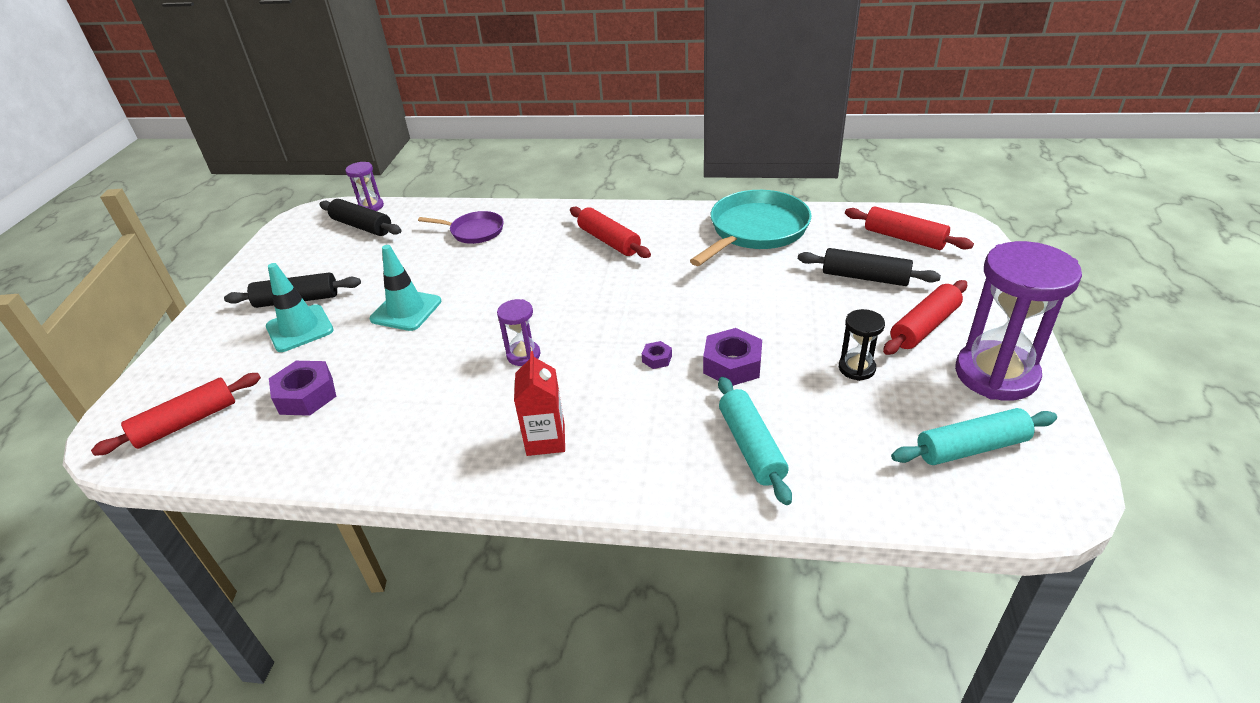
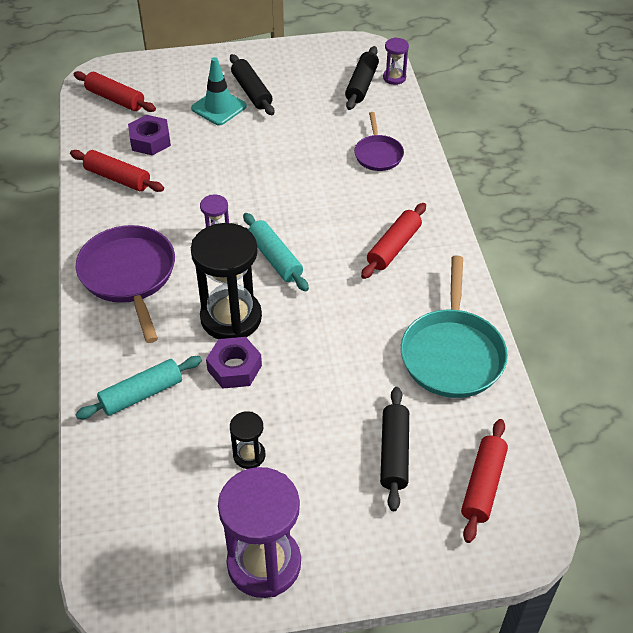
camera: 70 degrees right, 10 degrees up
turquoise traffic cone [370,245,441,331] -> none
red carton [514,351,565,456] -> purple pan [75,225,175,343]
purple nut [642,341,672,369] -> black hourglass [191,223,262,339]
turquoise pan [690,190,812,266] -> turquoise pan turned 75 degrees clockwise [401,256,508,398]
red rolling pin [883,280,967,355] -> red rolling pin moved to [70,150,164,192]
turquoise rolling pin [891,408,1057,465] -> turquoise rolling pin moved to [243,213,309,291]

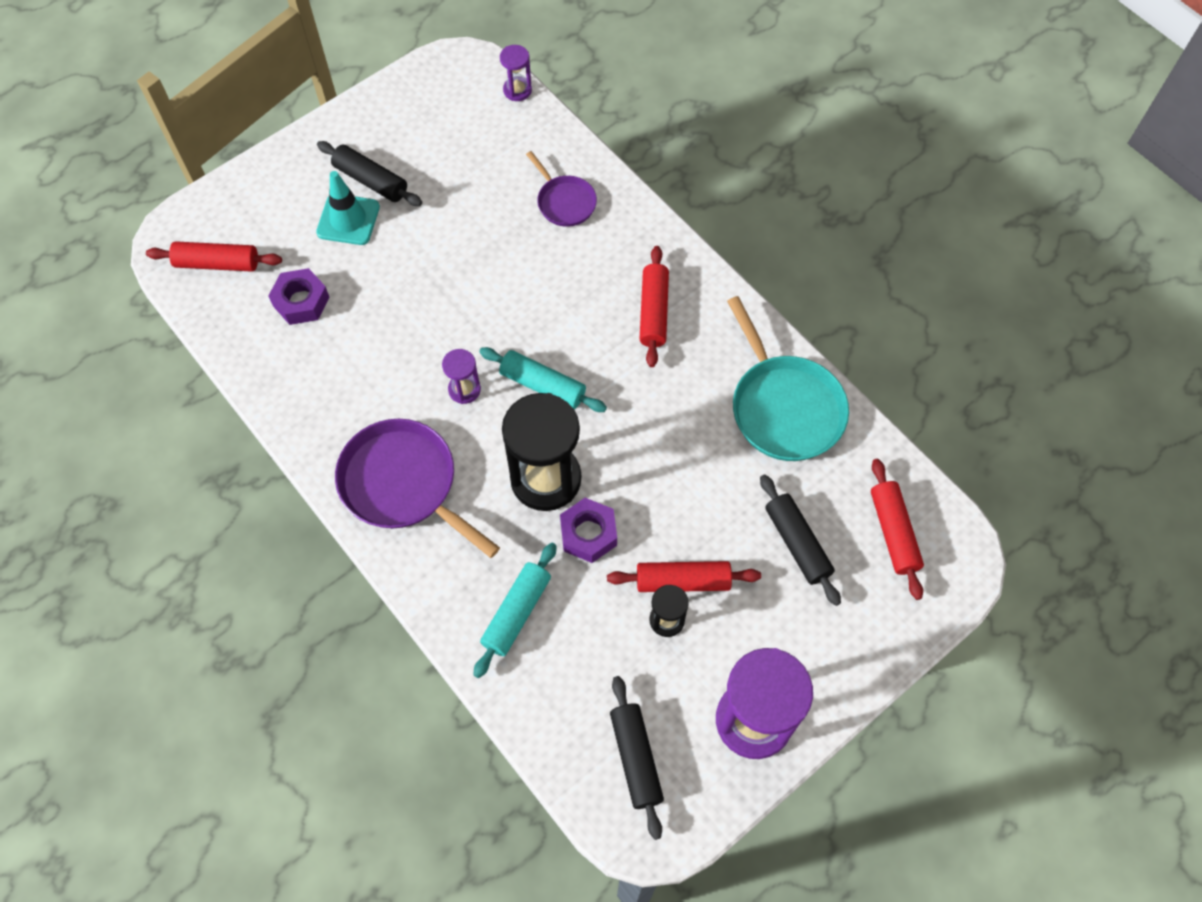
camera: 30 degrees left, 15 degrees up
red rolling pin [70,150,164,192] -> red rolling pin moved to [607,561,761,592]
black rolling pin [345,46,379,110] -> black rolling pin moved to [610,676,664,840]

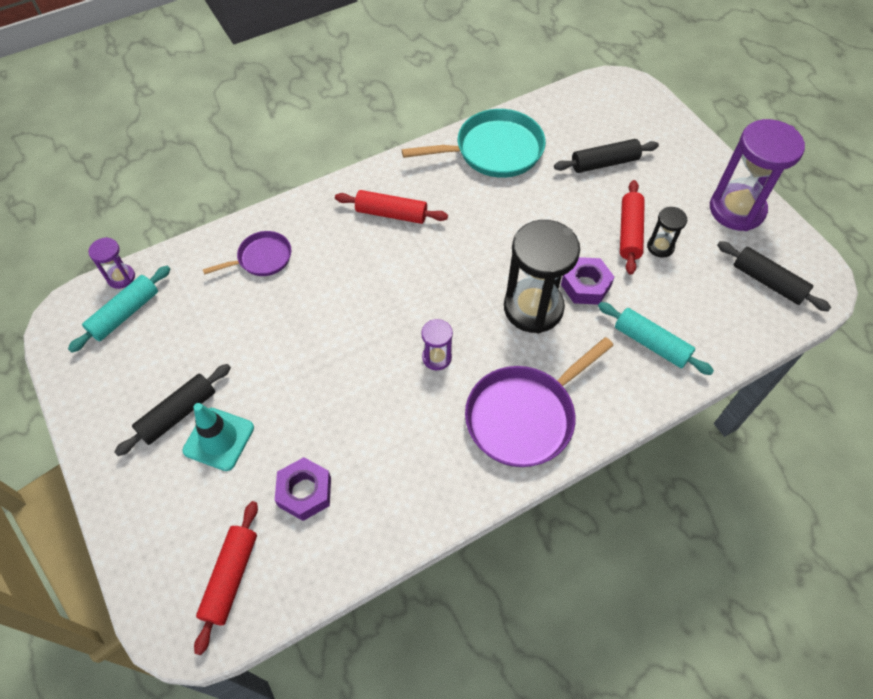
camera: 80 degrees left, 5 degrees down
turquoise rolling pin [479,347,607,412] -> turquoise rolling pin moved to [68,266,171,353]
black rolling pin [610,676,664,840] -> black rolling pin turned 45 degrees clockwise [717,241,831,312]
red rolling pin [871,459,924,600] -> none

